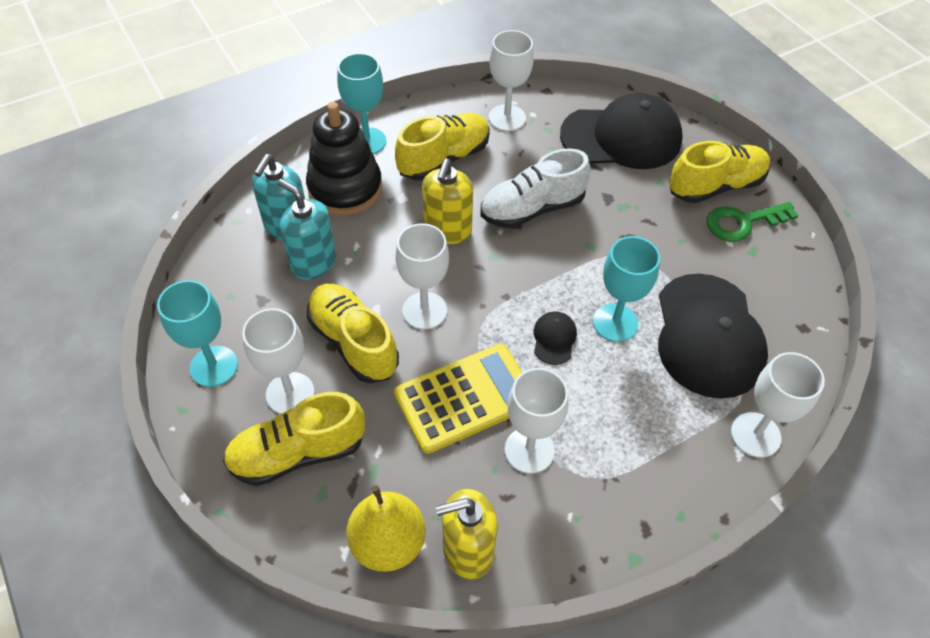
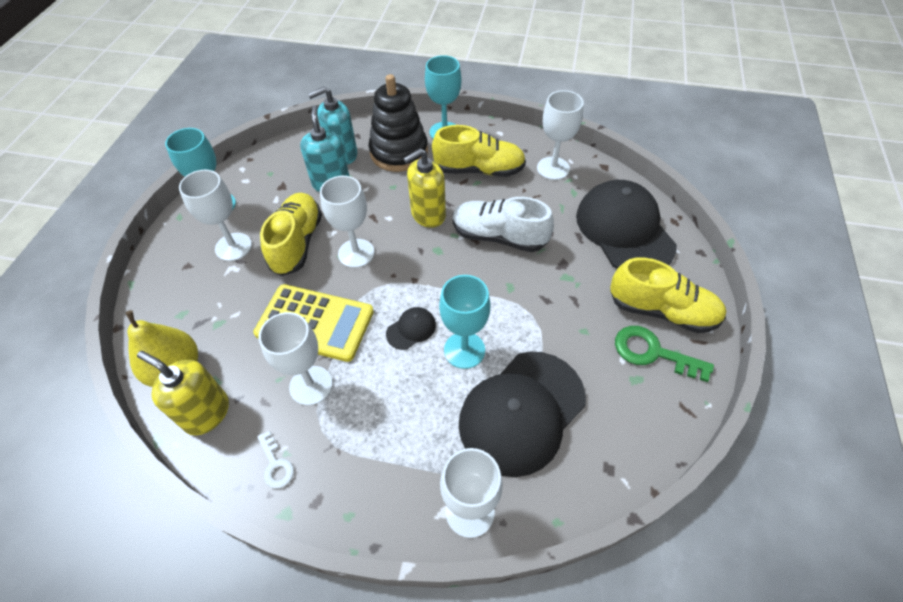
camera: 45 degrees right, 0 degrees up
yellow shoe [223,392,365,486] -> none
black cap [560,93,683,169] -> black cap turned 150 degrees counterclockwise [576,180,677,269]
none -> white key [257,431,294,489]

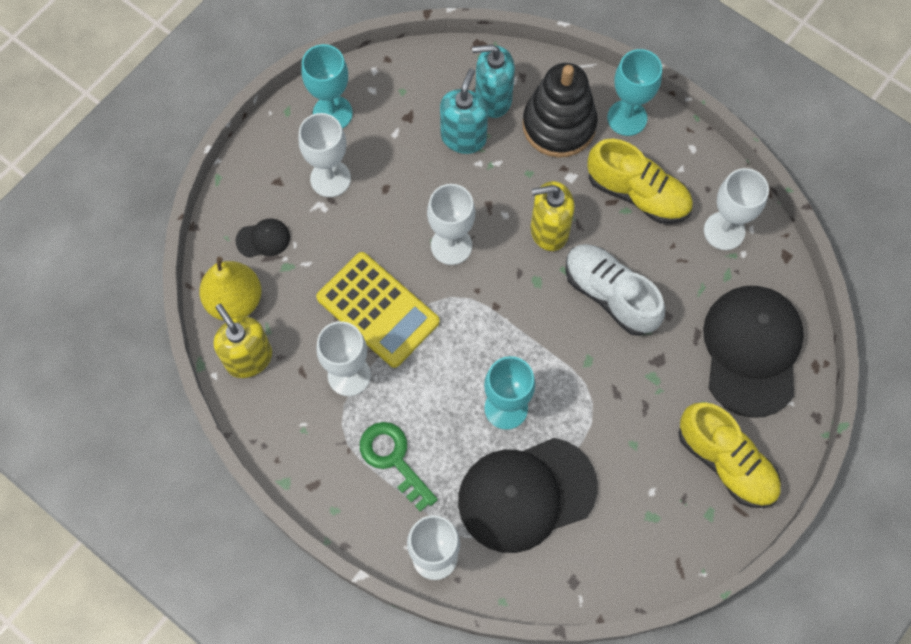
camera: 25 degrees right, 15 degrees up
white key [257,431,294,489] -> none
yellow shoe [260,193,322,276] -> none
black cap [386,307,436,350] -> black cap moved to [236,219,290,258]
green key [615,326,714,382] -> green key moved to [360,422,438,512]

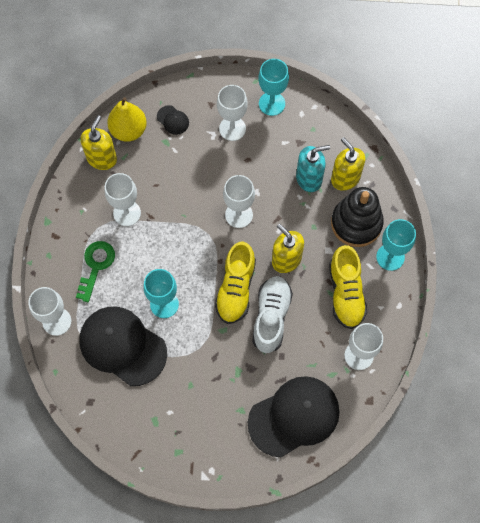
camera: 55 degrees right, 0 degrees up
yellow calculator [316,252,440,368] -> none
turquoise soap dispenser [472,45,515,118] -> yellow soap dispenser [331,137,365,191]
yellow shoe [678,402,781,508] -> yellow shoe moved to [215,242,256,324]

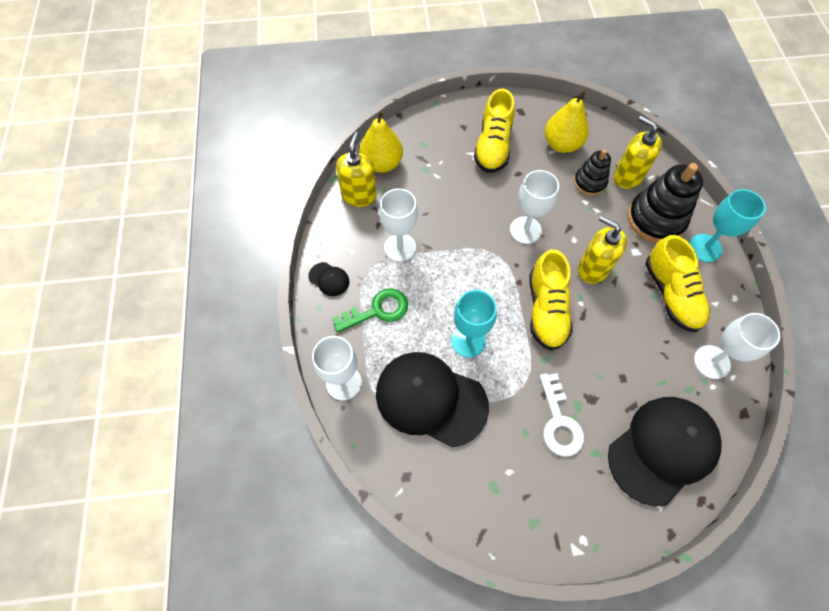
camera: 10 degrees left, 5 degrees down
green key [76,241,115,302] -> green key turned 60 degrees clockwise [332,288,408,333]
black cap [157,105,189,135] -> black cap moved to [308,262,349,296]
white goblet [217,85,248,141] -> yellow shoe [474,89,515,173]
white shoe [252,276,293,353] -> none
turquoise goblet [258,59,289,116] -> none
turquoise soap dispenser [296,145,330,192] -> black stacking toy [574,149,611,196]
none -> white key [540,373,584,457]
none -> yellow pear [545,90,588,153]

